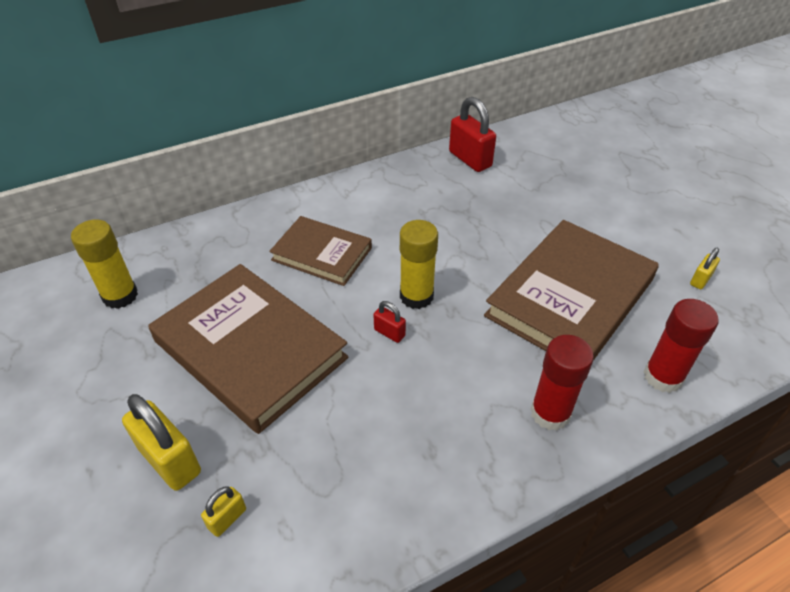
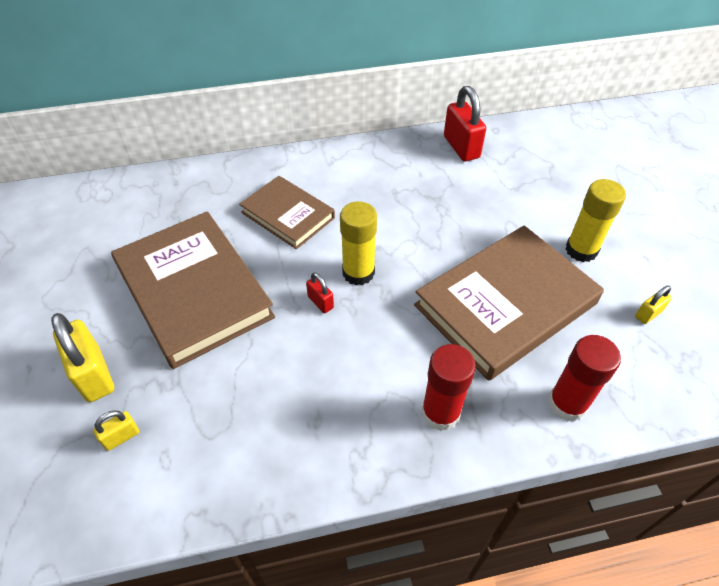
camera: 15 degrees right, 5 degrees up
yellow glue stick [71,220,138,309] -> yellow glue stick moved to [565,179,626,262]

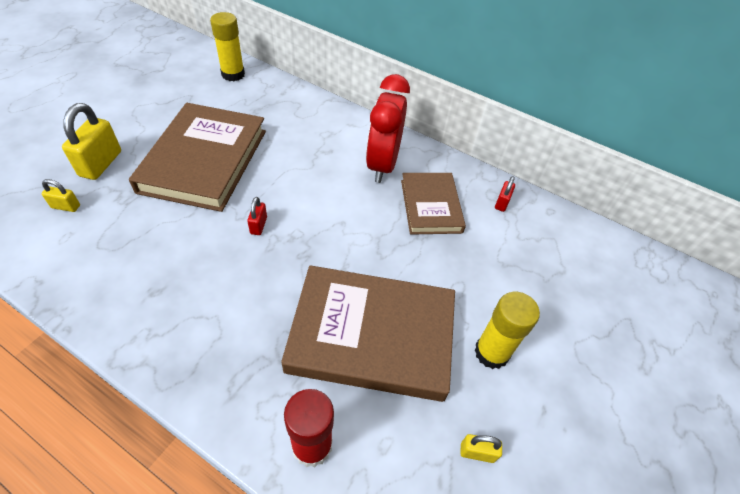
camera: 40 degrees right, 0 degrees up
brown book [239,176,335,249] -> brown book moved to [401,173,466,235]
yellow glue stick [340,202,377,286] -> yellow glue stick moved to [210,12,245,81]
red glue stick [421,344,476,431] -> none
red padlock [444,86,486,161] -> red padlock [495,176,515,212], size x0.51
none -> red clock [366,74,410,183]

